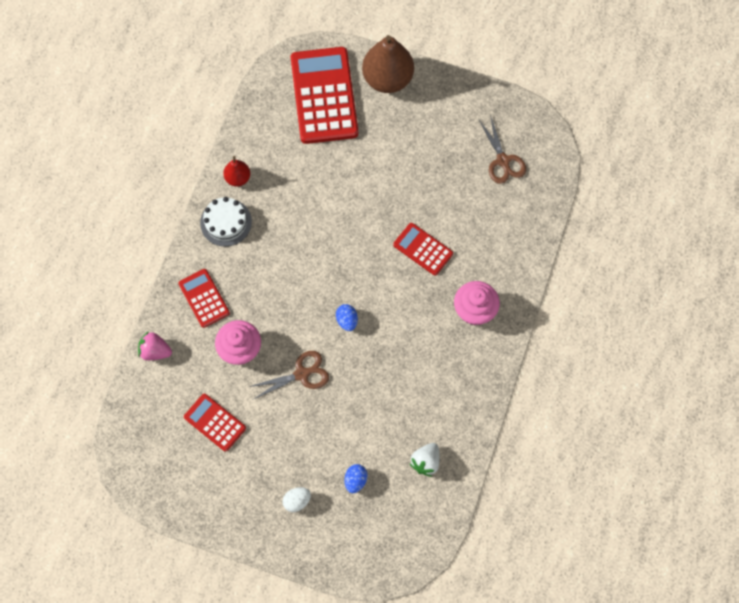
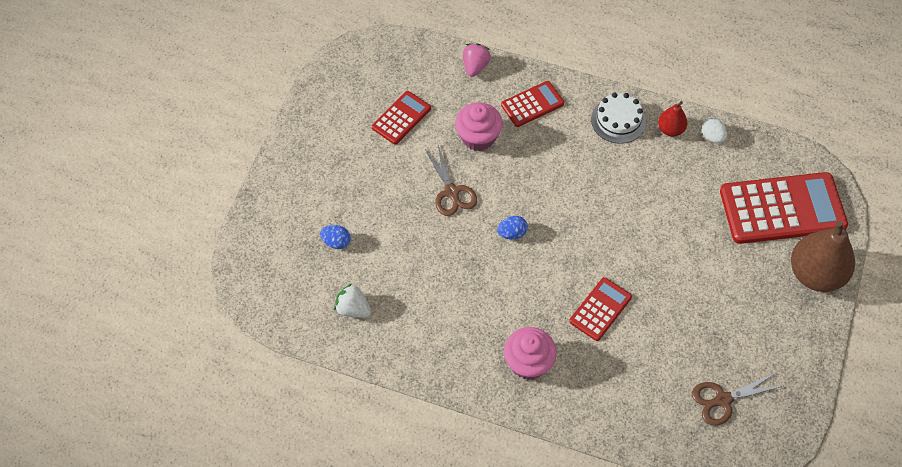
camera: 90 degrees right, 10 degrees down
white egg [283,487,311,512] -> white egg moved to [701,117,727,143]

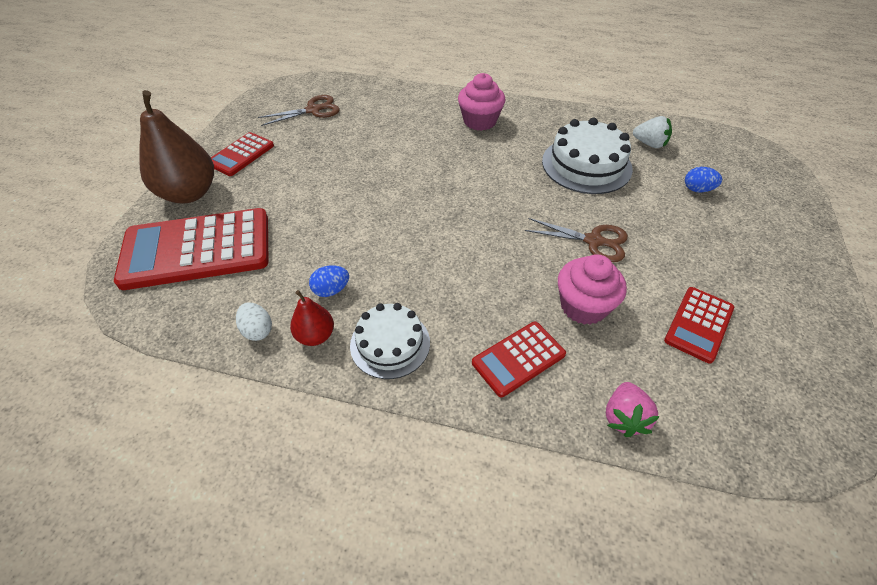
camera: 175 degrees right, 10 degrees down
brown scissors [425,145,477,216] -> brown scissors turned 135 degrees clockwise [525,218,628,262]
blue egg [497,216,528,239] -> blue egg moved to [309,265,349,297]
red calculator [569,277,632,341] -> red calculator moved to [211,132,274,176]
none -> white cake [542,118,633,194]

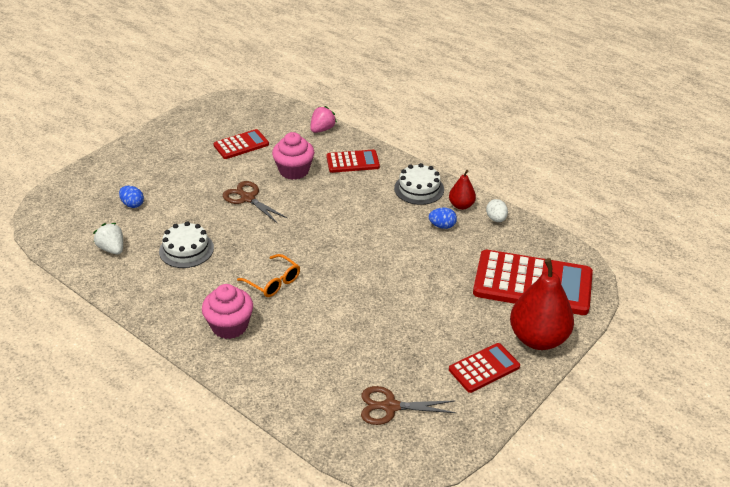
camera: 155 degrees left, 10 degrees down
brown pear [139,90,214,203] -> red pear [510,258,574,350]
white cake [542,118,633,194] -> white cake [159,221,214,268], size x0.66
none -> orange glasses [237,254,300,297]

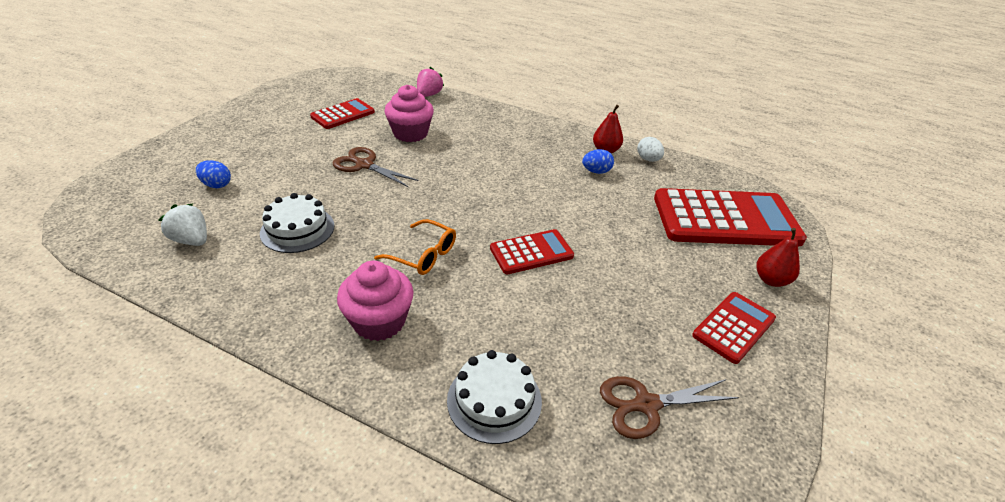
camera: 15 degrees left, 0 degrees up
red calculator [326,150,380,173] -> red calculator moved to [490,229,574,274]
white cake [394,163,444,205] -> white cake moved to [447,350,542,444]
red pear [510,258,574,350] -> red pear [756,228,800,287], size x0.51

